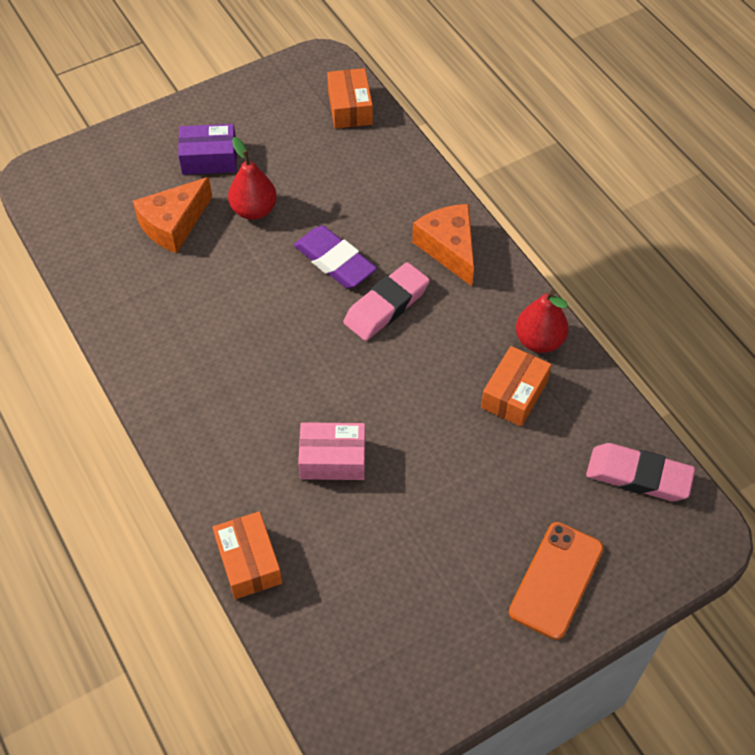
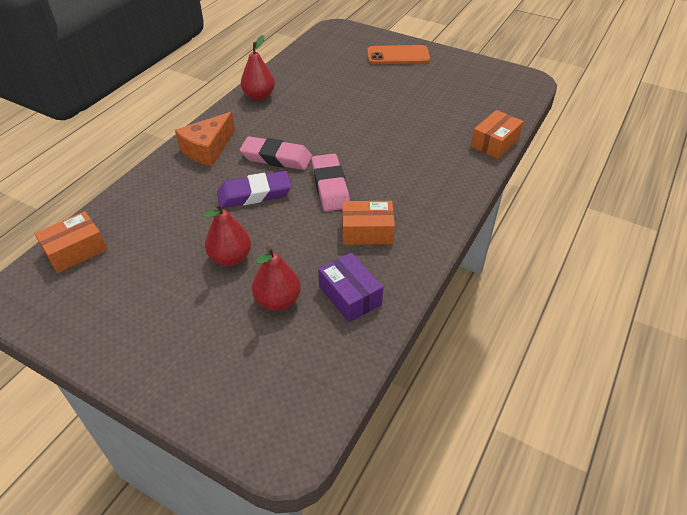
camera: 120 degrees left, 10 degrees down
orange cheese [133,177,212,253] -> red pear [252,247,301,311]
purple box [178,124,237,175] -> purple box moved to [318,252,383,322]
purple eraser [294,225,377,289] -> purple eraser turned 60 degrees clockwise [217,171,292,208]
pink box [298,422,366,480] -> none
orange box [481,346,551,427] -> orange box moved to [342,201,395,245]
pink eraser [586,443,695,501] -> pink eraser moved to [311,154,350,212]

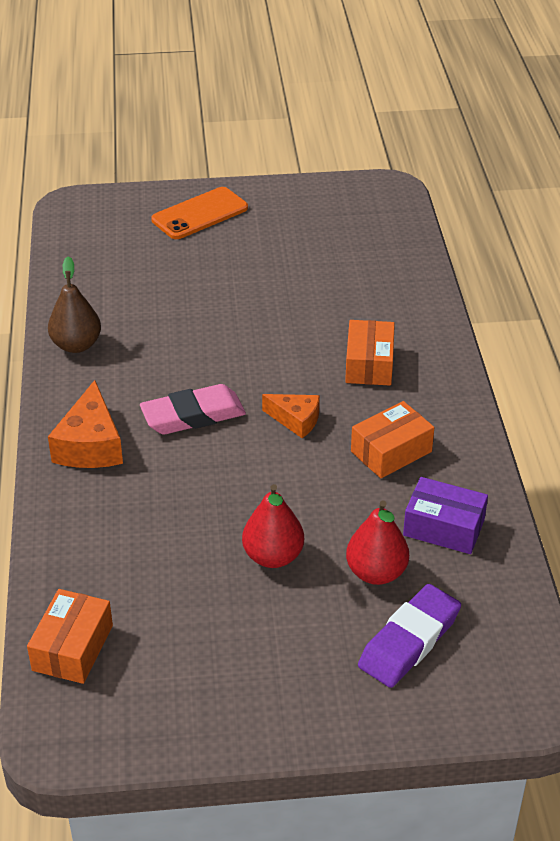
camera: 35 degrees left, 5 degrees down
purple eraser [217,171,292,208] -> purple eraser moved to [358,584,461,688]
red pear [241,35,275,101] -> brown pear [48,256,101,353]
pink eraser [311,154,350,212] -> orange cheese [262,394,320,438]
orange box [471,110,524,159] -> orange box moved to [345,320,395,386]

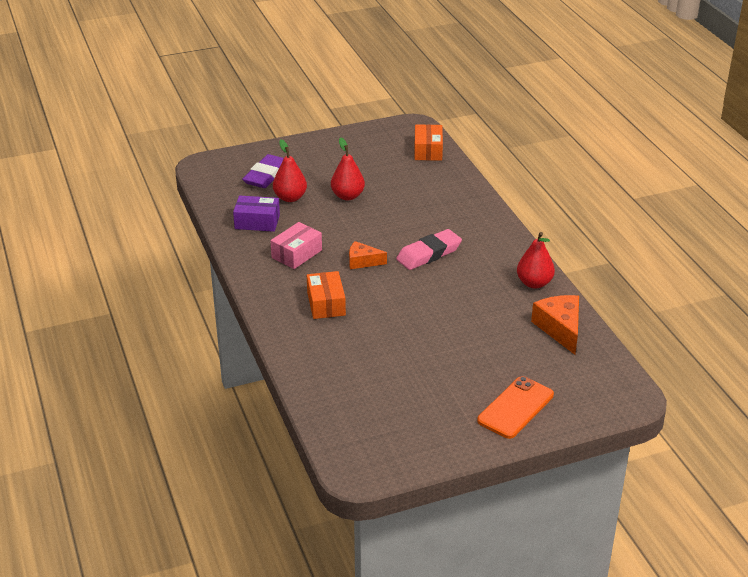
camera: 165 degrees right, 5 degrees down
brown pear [48,256,101,353] -> red pear [517,232,555,289]
orange cheese [48,380,123,468] -> orange cheese moved to [531,295,579,355]
orange box [351,401,434,478] -> pink box [271,222,322,269]

